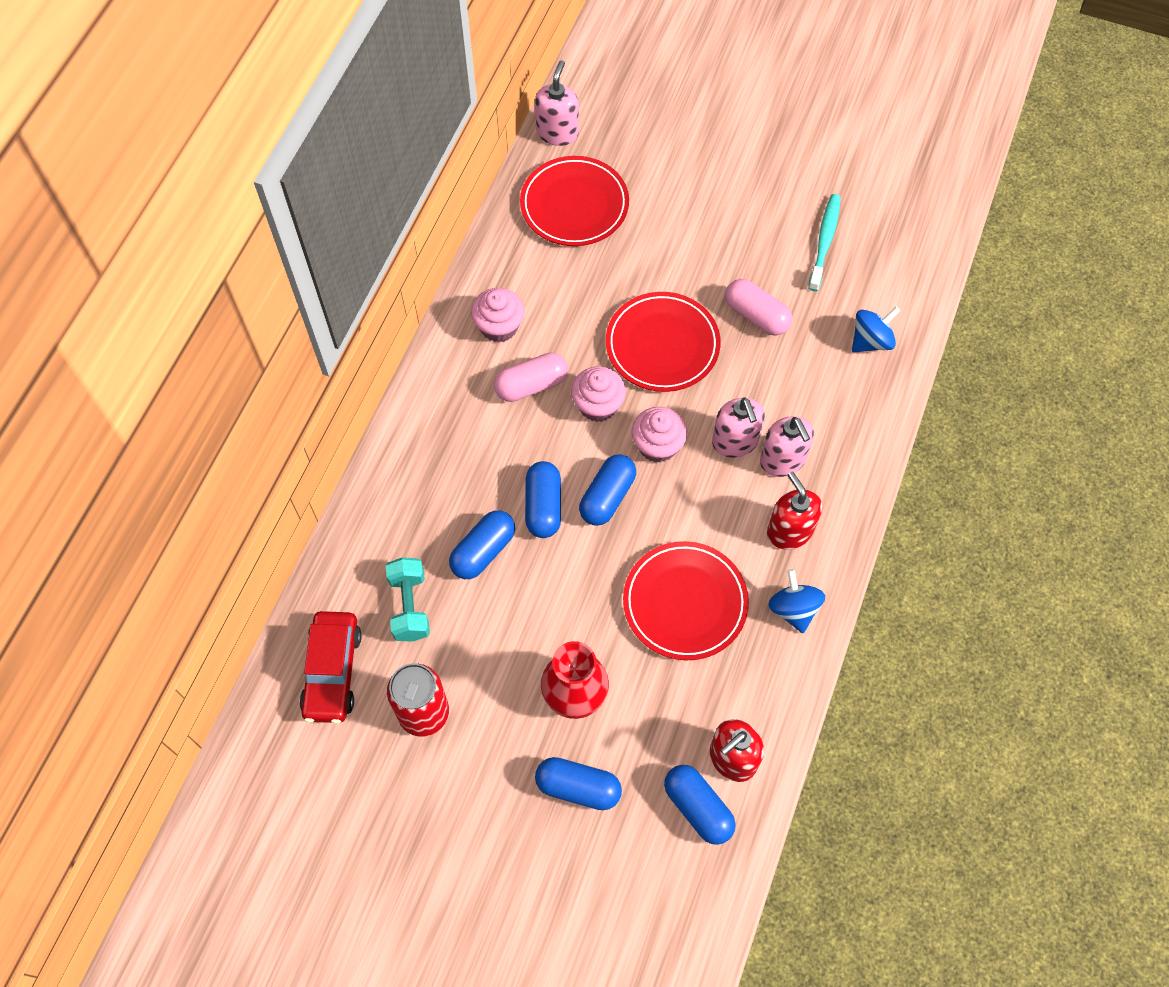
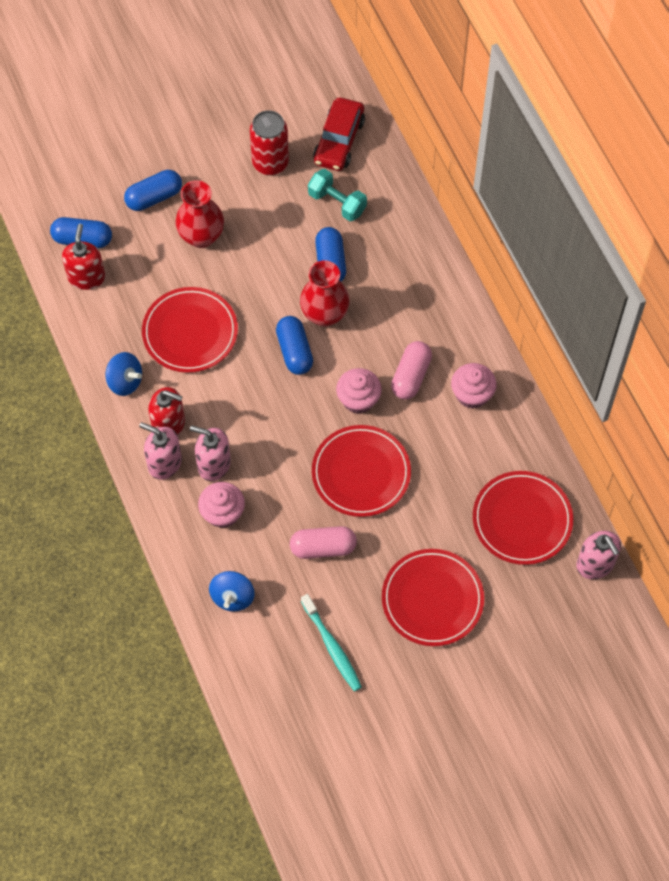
camera: 135 degrees right, 0 degrees up
red car [299,611,362,724] -> red car turned 120 degrees counterclockwise [313,98,365,171]
blue capsule [525,461,561,538] -> red vase [300,260,350,327]
pink cupcake [631,407,687,463] -> pink cupcake moved to [198,482,245,528]
pink soap dispenser [712,398,765,458] -> pink soap dispenser moved to [139,422,182,480]
none -> red plate [382,549,484,646]

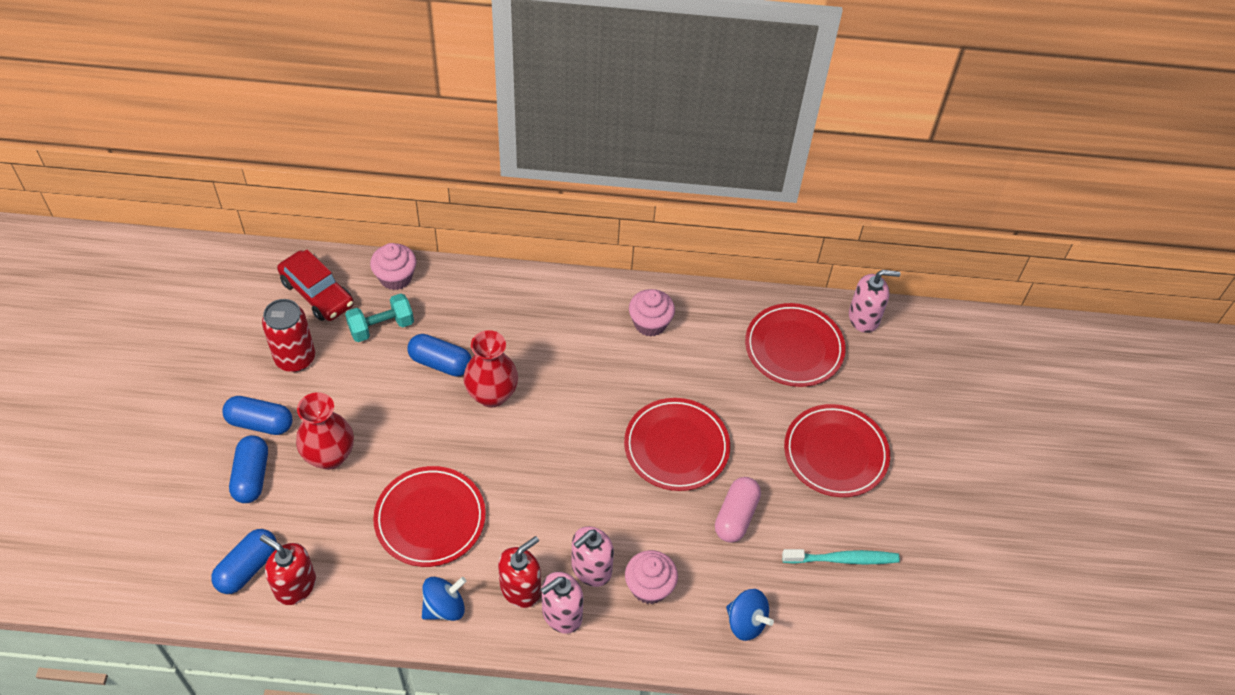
camera: 65 degrees left, 10 degrees down
blue capsule [276,316,313,375] -> blue capsule moved to [223,396,292,435]
pink cupcake [336,368,382,414] -> pink cupcake moved to [370,243,416,290]
pink capsule [391,341,432,400] -> none

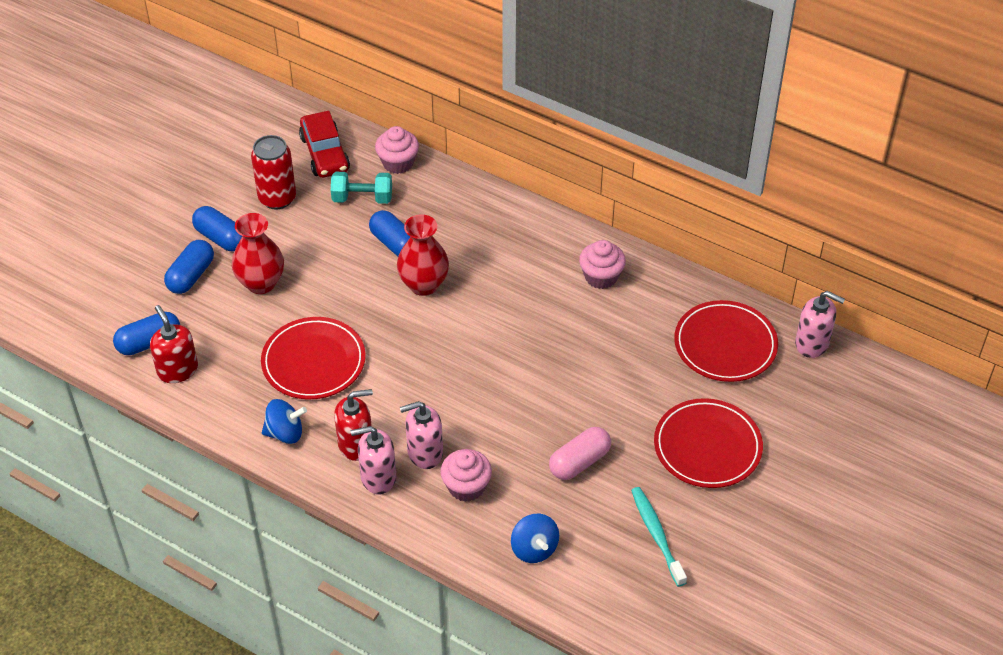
camera: 30 degrees right, 5 degrees down
red plate [624,398,730,491] -> none
turquoise toothbrush [782,549,900,564] -> turquoise toothbrush turned 135 degrees counterclockwise [631,487,687,587]

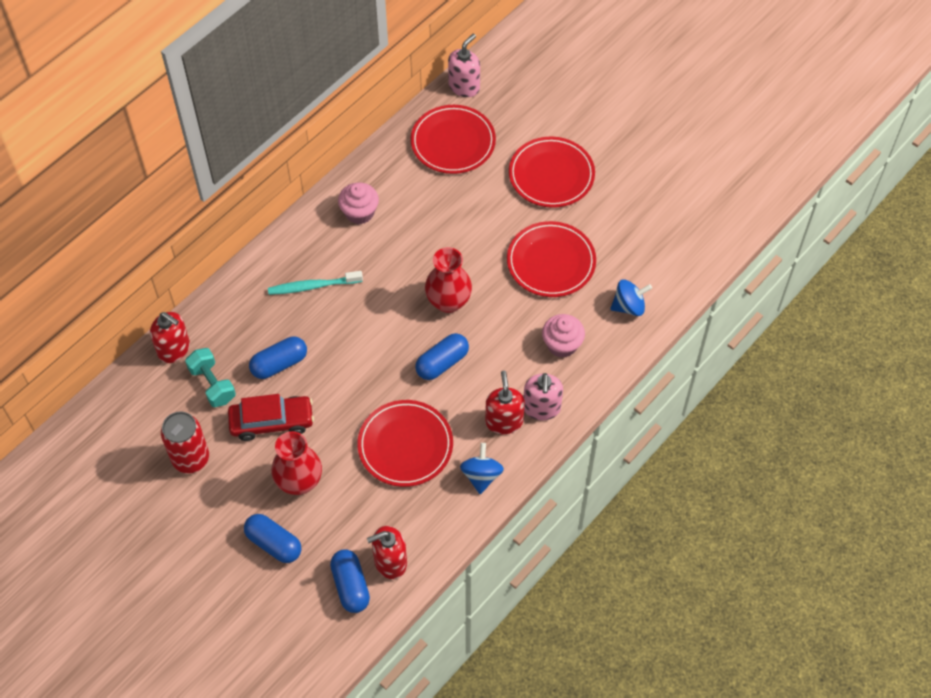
camera: 80 degrees left, 10 degrees up
blue capsule [192,206,242,251] -> blue capsule moved to [415,333,469,380]
red car [299,111,350,178] -> red car moved to [228,394,314,441]
turquoise dumbbell [331,172,392,204] -> turquoise dumbbell turned 45 degrees counterclockwise [185,348,236,407]
pink cupcake [375,126,419,174] -> red soap dispenser [150,312,190,363]
red vase [397,214,449,296] -> red vase moved to [425,247,472,313]
pink soap dispenser [400,401,443,469] -> none
pink capsule [549,427,611,480] -> red plate [507,221,596,297]
turquoise toothbrush [631,487,687,587] -> turquoise toothbrush moved to [268,271,363,295]

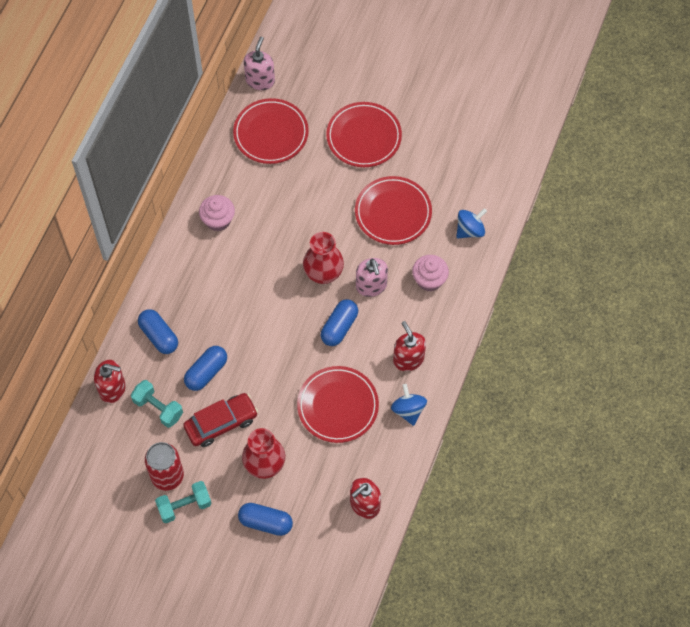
camera: 20 degrees left, 5 degrees up
turquoise toothbrush [268,271,363,295] -> none
blue capsule [330,549,370,613] -> blue capsule moved to [138,309,178,354]
pink soap dispenser [524,373,563,420] -> pink soap dispenser moved to [356,258,388,297]
none -> turquoise dumbbell [155,481,212,523]

